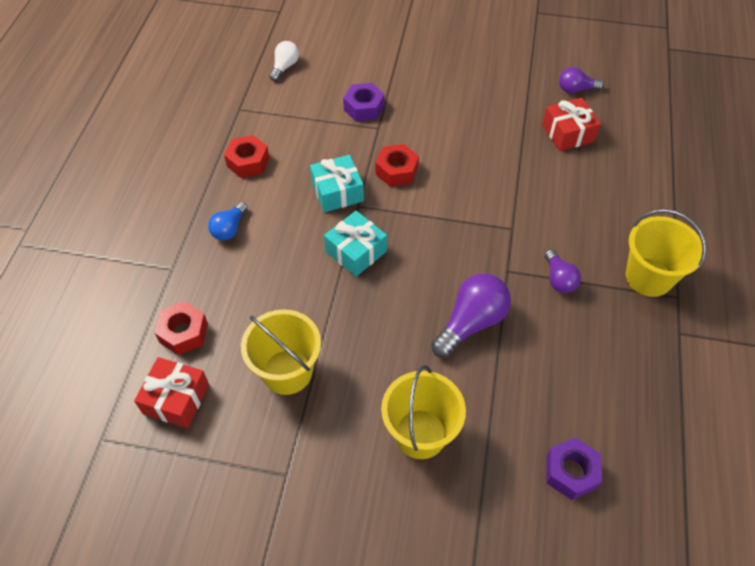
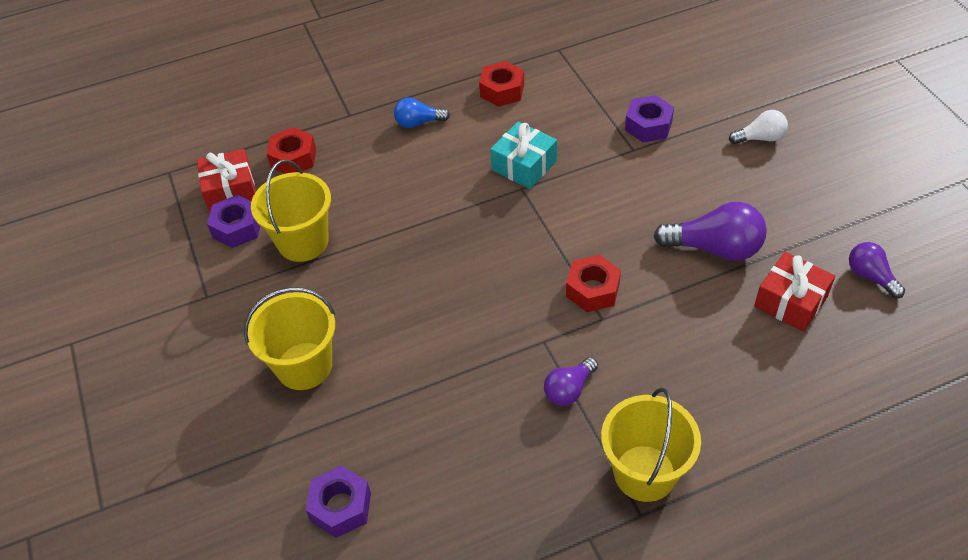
camera: 60 degrees right, 5 degrees down
white light bulb [269,41,299,81] -> white light bulb moved to [729,110,788,144]
turquoise gift [324,211,387,277] -> none
red nut [376,144,419,187] -> red nut moved to [566,255,621,312]
purple light bulb [431,273,511,358] -> purple light bulb moved to [653,202,767,261]
none -> purple nut [207,195,260,248]

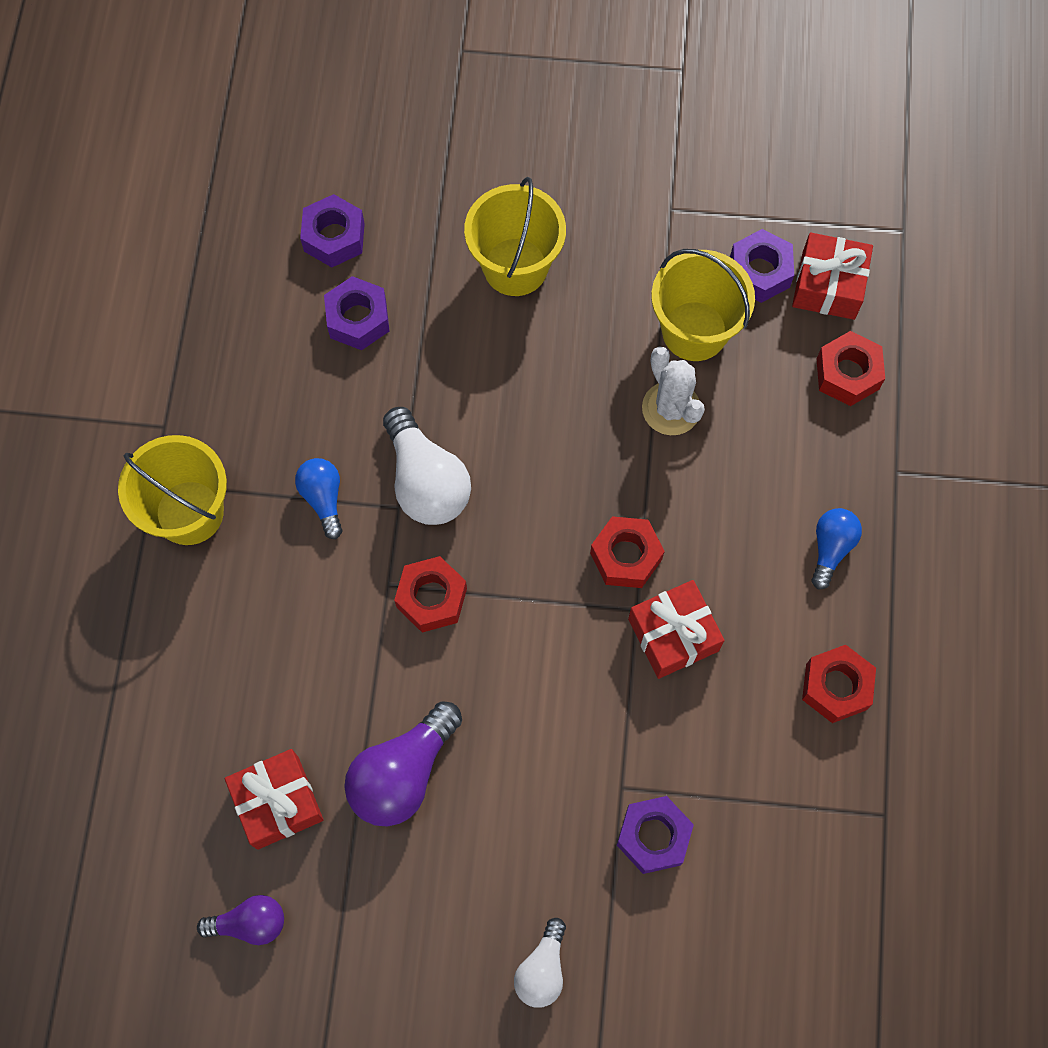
camera: 115 degrees right, 20 degrees up
turquoise gift [490,122,557,189] -> red gift [628,580,725,679]
purple light bulb [544,357,598,406] -> blue light bulb [295,458,343,539]
none -> purple nut [324,276,389,350]
none -> white light bulb [383,407,471,525]
none -> red nut [590,516,665,588]
none -> white cactus [642,346,705,435]

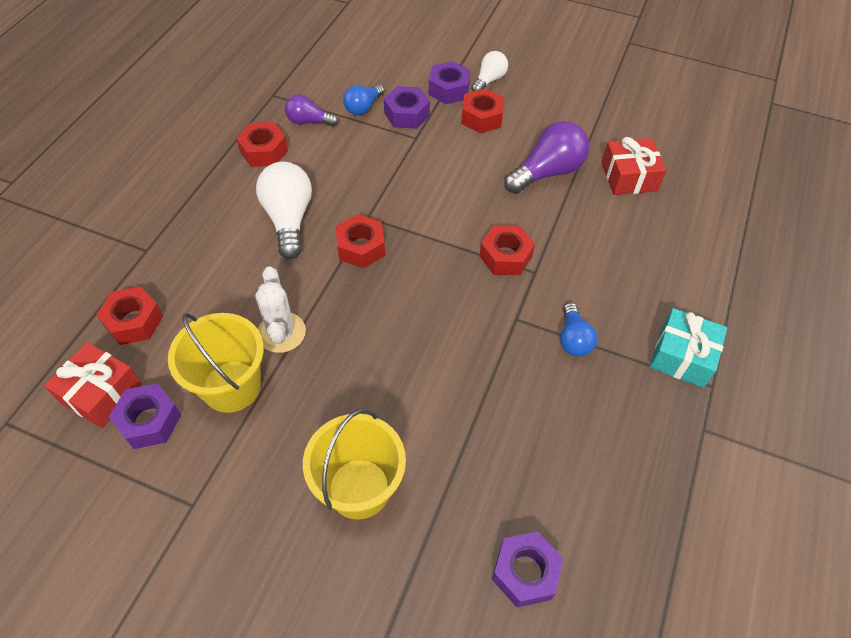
camera: 165 degrees left, 15 degrees down
yellow bucket [118,435,227,545] -> turquoise gift [650,308,727,388]
purple light bulb [197,895,284,945] -> purple light bulb moved to [285,94,338,127]
purple nut [324,276,389,350] -> purple nut moved to [429,61,471,104]
white light bulb [383,407,471,525] -> white light bulb moved to [256,162,312,259]
red gift [628,580,725,679] -> none
blue light bulb [812,508,862,589] -> blue light bulb moved to [343,84,384,115]
none -> red nut [461,88,504,133]

